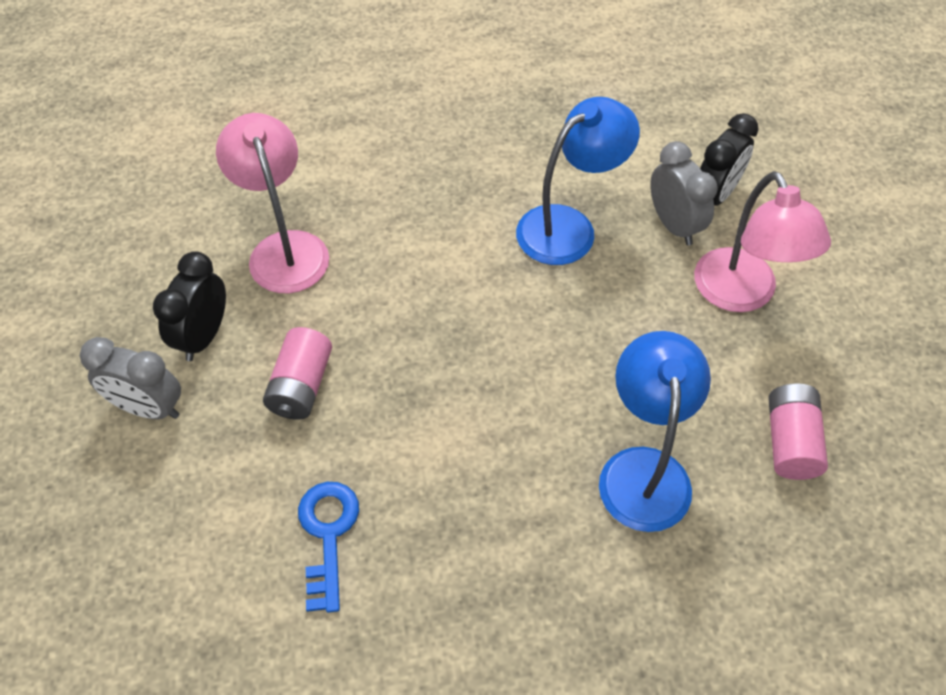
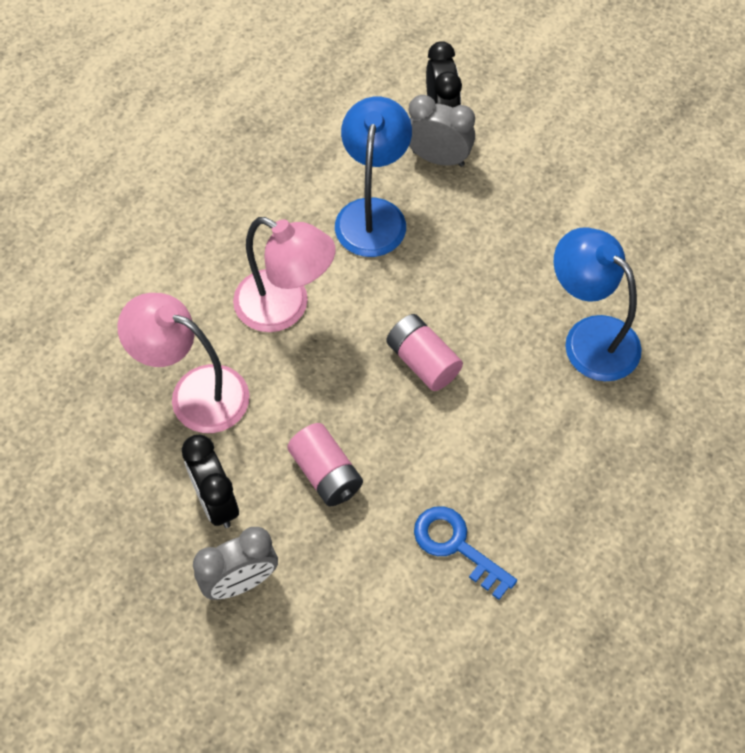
camera: 45 degrees left, 5 degrees up
pink lamp [694,171,831,312] -> pink lamp moved to [233,217,336,332]
pink battery [769,383,828,480] -> pink battery moved to [386,314,463,391]

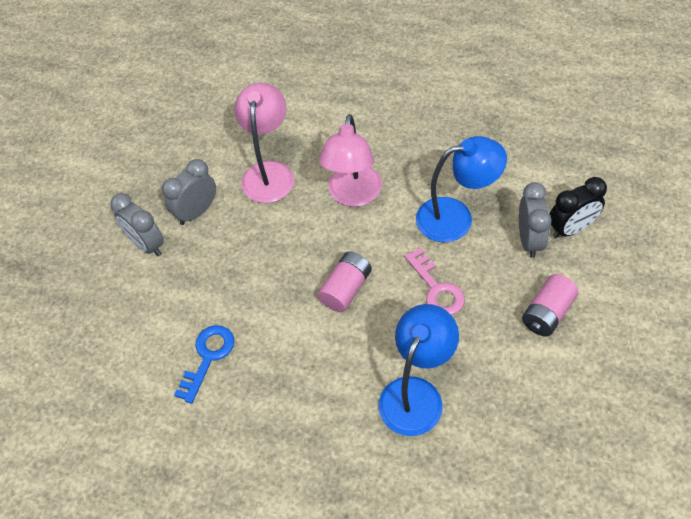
camera: 75 degrees right, 5 degrees down
black clock [182,435,239,528] -> grey clock [162,159,216,225]
pink battery [287,423,363,507] -> pink battery moved to [522,274,578,337]
none -> pink key [405,248,465,315]

